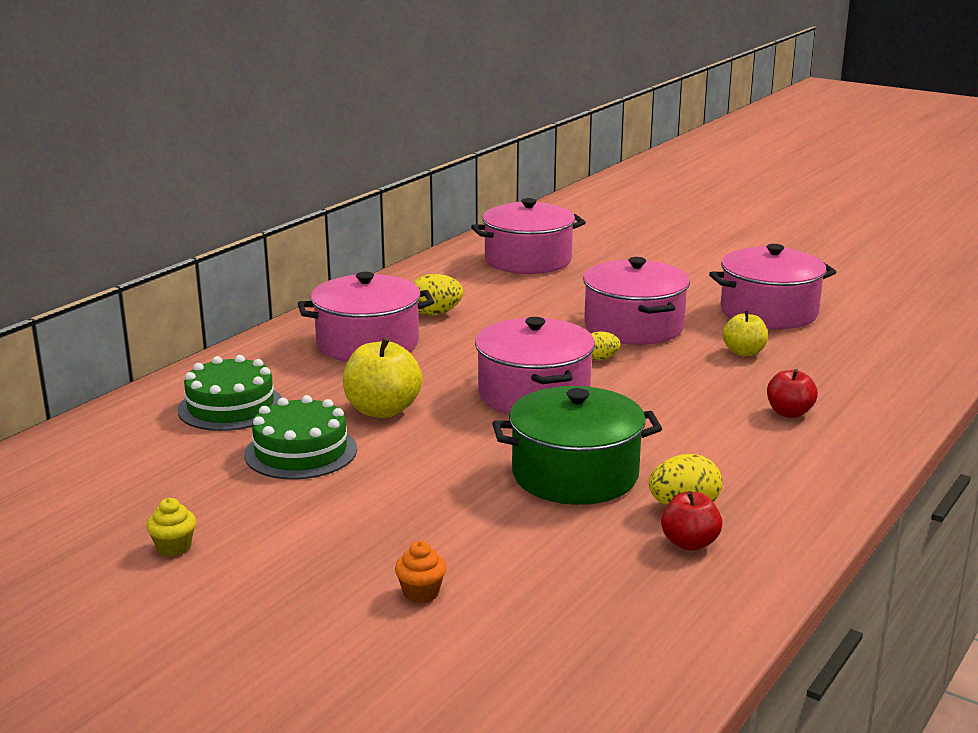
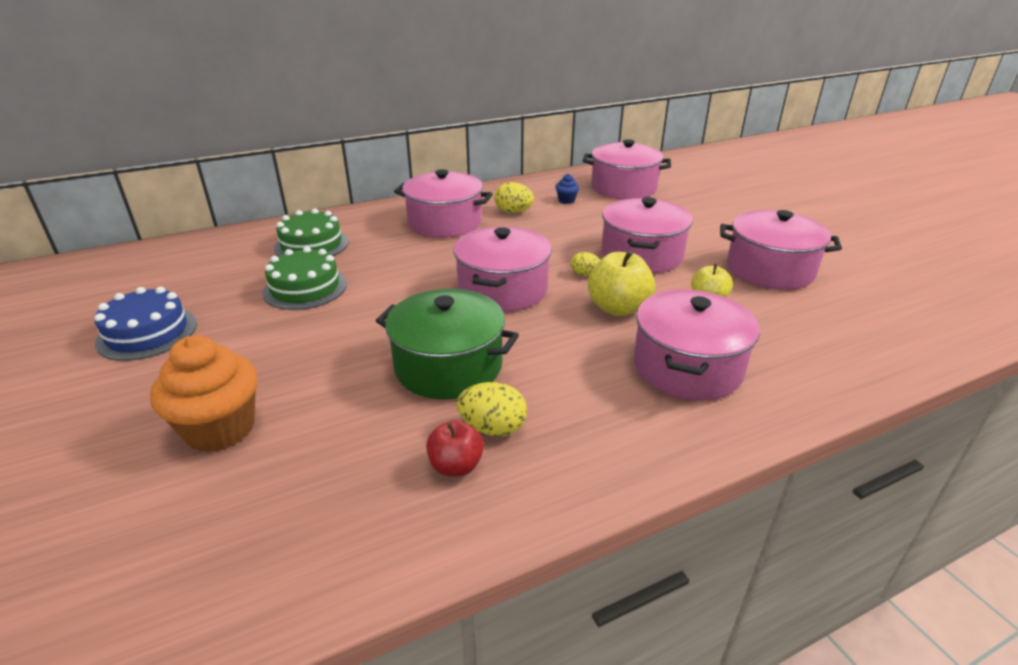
camera: 30 degrees right, 10 degrees up
yellow cupcake [146,498,196,557] -> blue cake [94,287,197,361]
yellow apple [343,337,423,418] -> yellow apple moved to [588,250,655,316]
orange cupcake [395,541,446,603] -> orange cupcake [150,335,258,452], size x2.24
red apple [767,369,818,418] -> pink pot [633,289,760,400]
none -> blue cupcake [556,174,579,204]

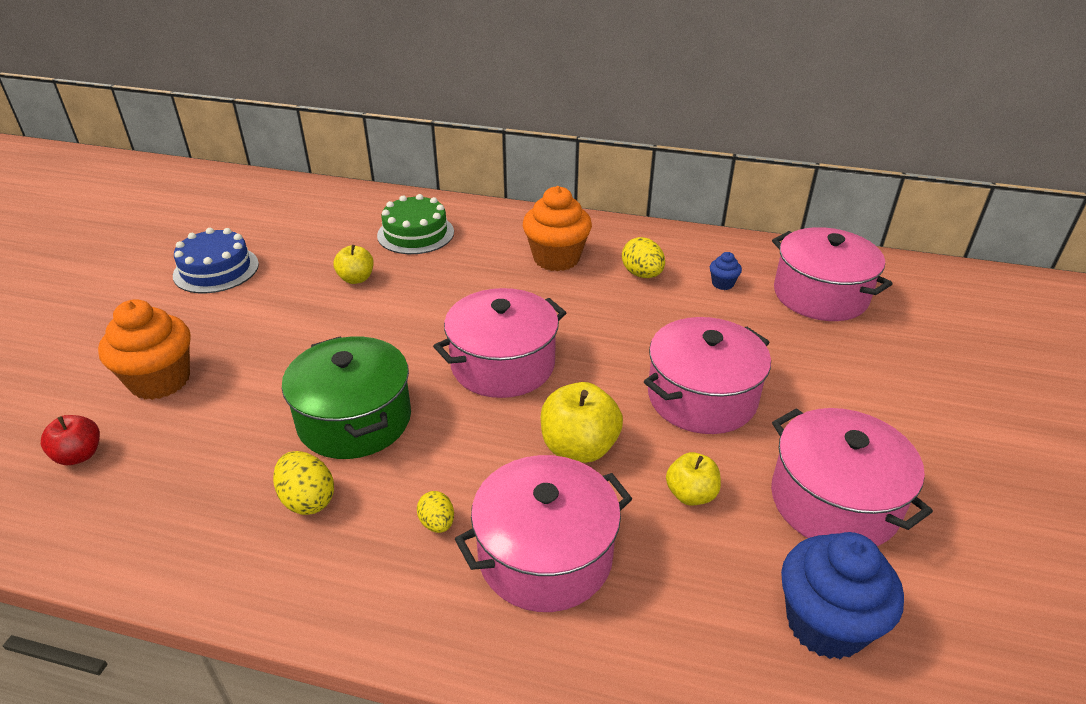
camera: 40 degrees right, 5 degrees up
green cake [262,246,347,310] -> yellow apple [333,245,374,284]
pink pot [394,169,493,238] -> orange cupcake [523,186,592,271]
red apple [426,420,484,476] -> red apple moved to [41,415,100,465]
yellow egg [571,252,600,276] -> yellow egg moved to [417,491,454,533]
none -> blue cupcake [781,532,904,659]

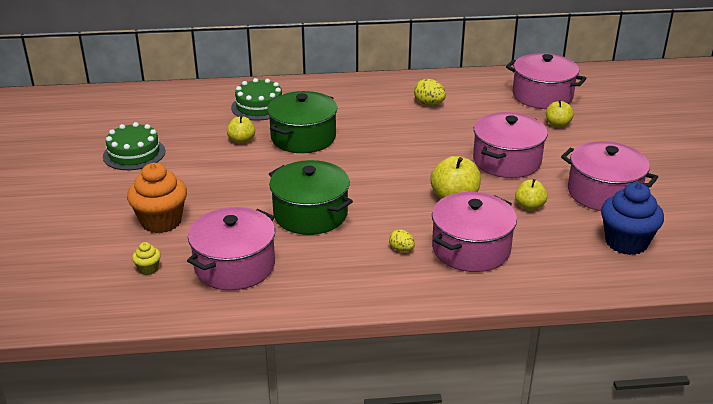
camera: 20 degrees left, 5 degrees down
red apple [41,415,100,465] -> yellow cupcake [132,242,161,275]
blue cake [173,228,259,293] -> green cake [103,122,165,170]
yellow egg [273,451,334,515] -> none
pink pot [433,288,566,398] -> pink pot moved to [187,207,275,290]
orange cupcake [523,186,592,271] -> none
blue cupcake [710,252,742,290] -> none
none -> green pot [267,91,337,153]
none -> yellow apple [546,100,574,128]

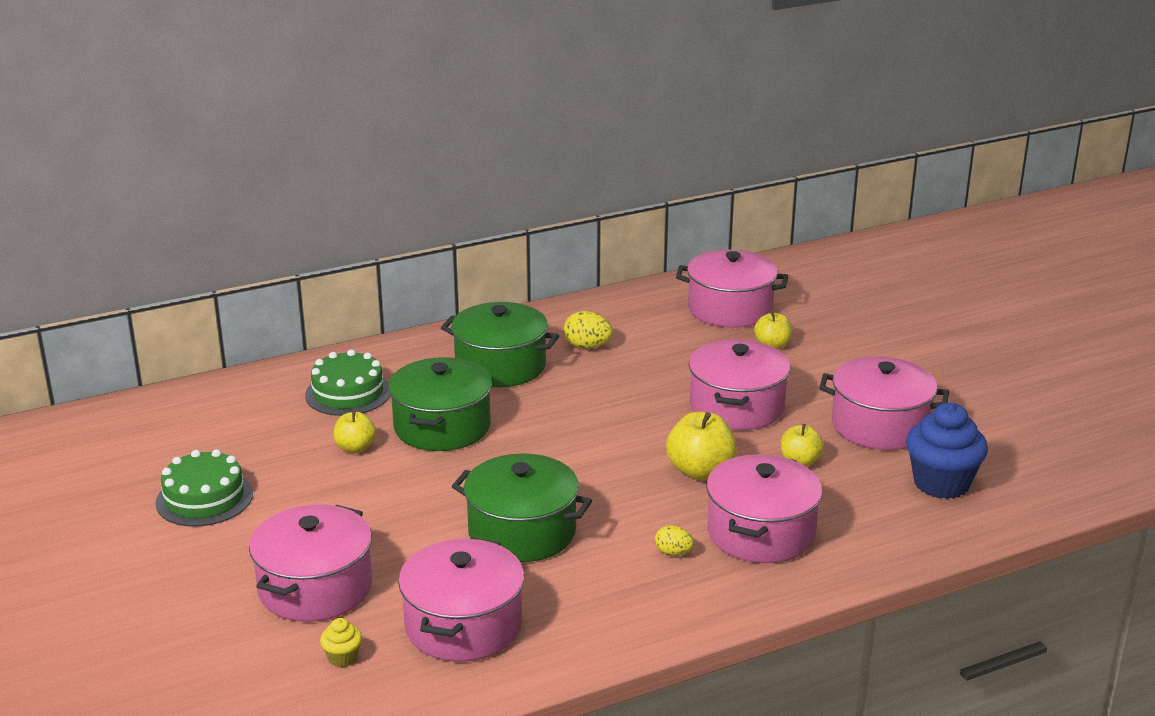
camera: 20 degrees left, 5 degrees down
orange cupcake [127,163,187,233] -> pink pot [249,504,372,622]
none -> green pot [441,302,559,387]

